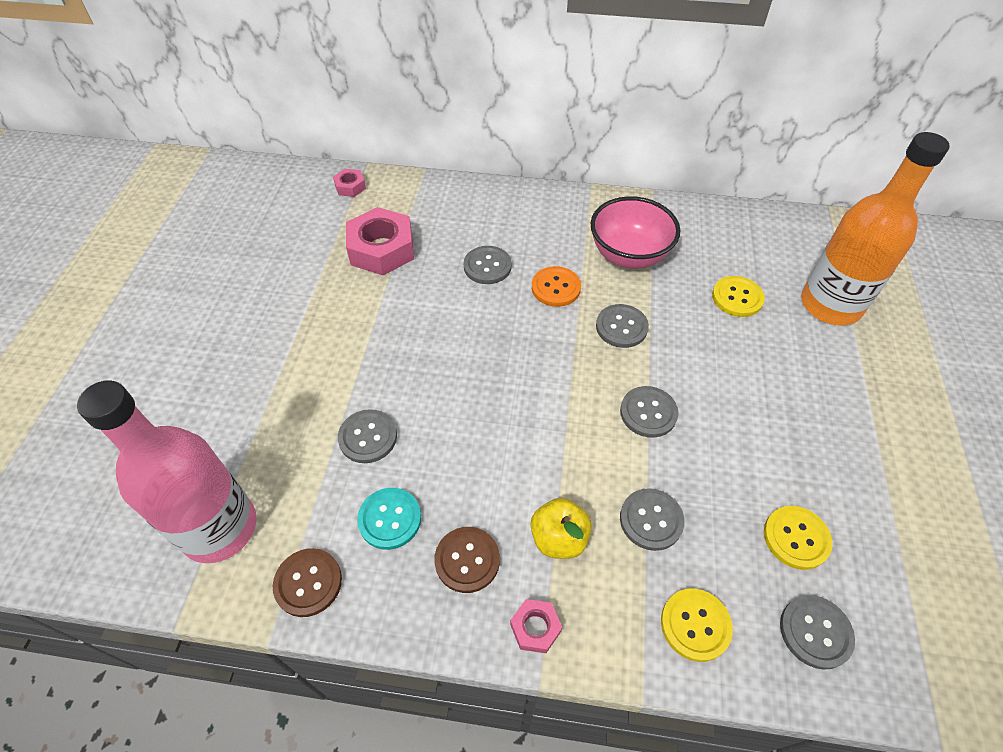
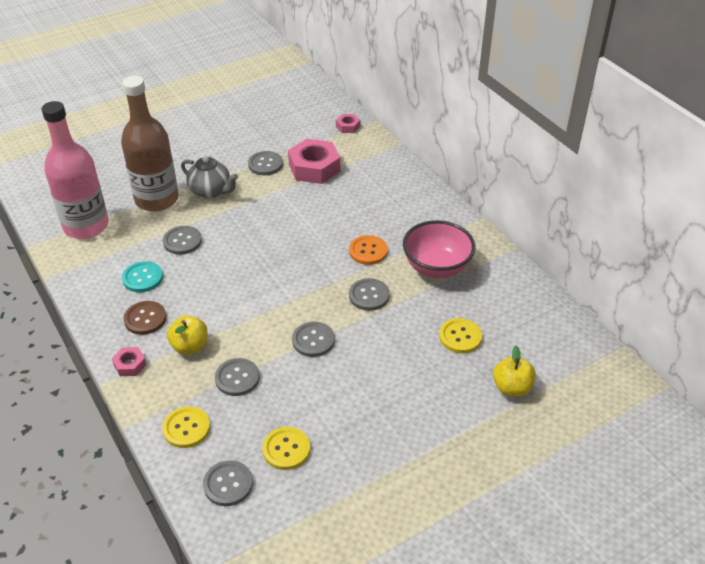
camera: 50 degrees right, 10 degrees down
brown button [273,548,342,617] -> none
grey button [463,246,512,284] -> grey button moved to [248,151,283,175]
orange bottle [801,132,950,326] -> yellow apple [493,346,536,397]
none -> brown bottle [121,76,179,212]
none -> grey teapot [181,156,238,199]

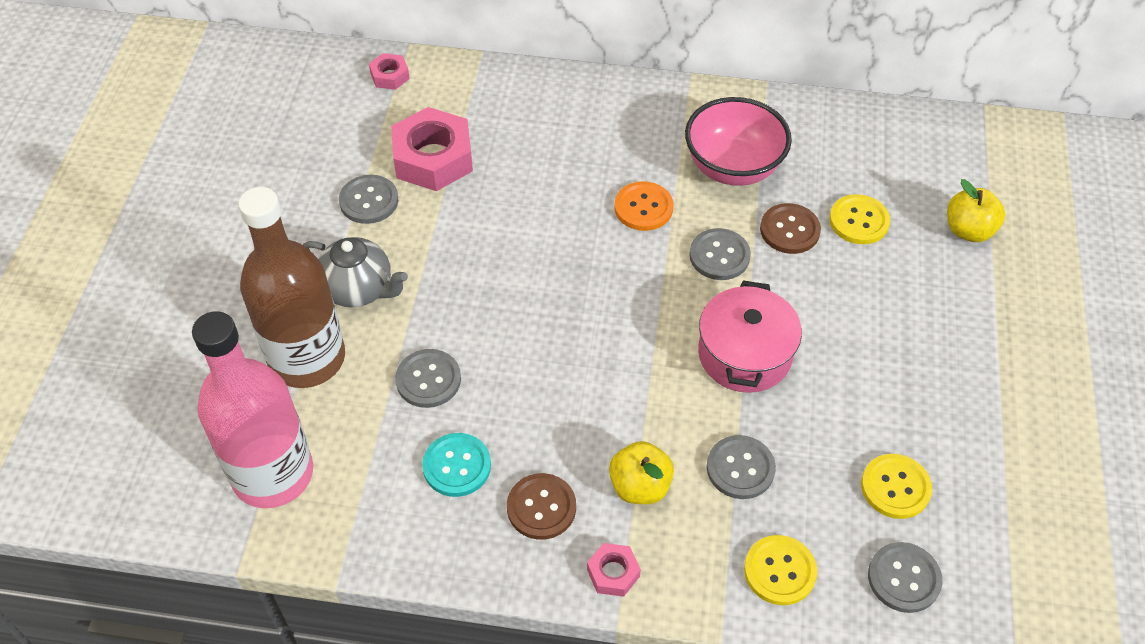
camera: 50 degrees left, 10 degrees up
grey teapot [181,156,238,199] -> grey teapot turned 45 degrees clockwise [303,237,408,307]
grey button [292,322,335,357] -> pink pot [698,281,802,393]
none -> brown button [760,203,821,254]

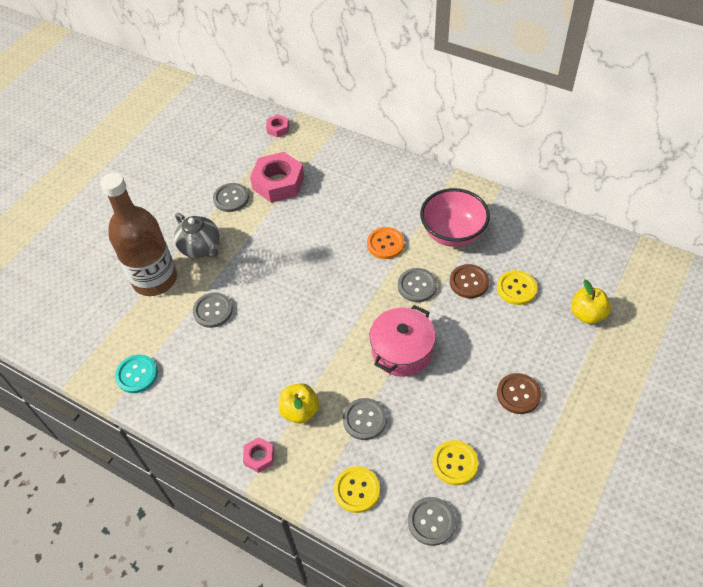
camera: 25 degrees right, 0 degrees up
pink bottle [192,311,313,508] -> none
turquoise button [422,433,491,497] -> turquoise button moved to [115,355,158,393]
brown button [507,473,576,540] -> brown button moved to [497,373,541,414]

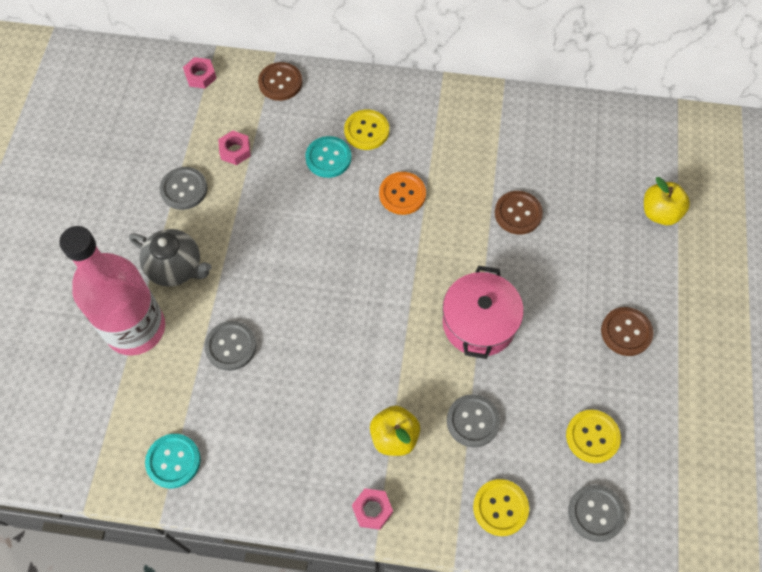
camera: 25 degrees left, 10 degrees up
brown bottle [100,172,177,296] -> pink bottle [59,226,165,356]
pink nut [250,152,304,203] -> pink nut [218,131,251,165], size x0.49
grey button [398,268,437,302] -> none
pink bowl [420,188,490,247] -> none
yellow button [497,270,537,305] -> yellow button moved to [344,110,389,150]
none -> brown button [258,62,302,101]
none -> turquoise button [305,136,351,178]

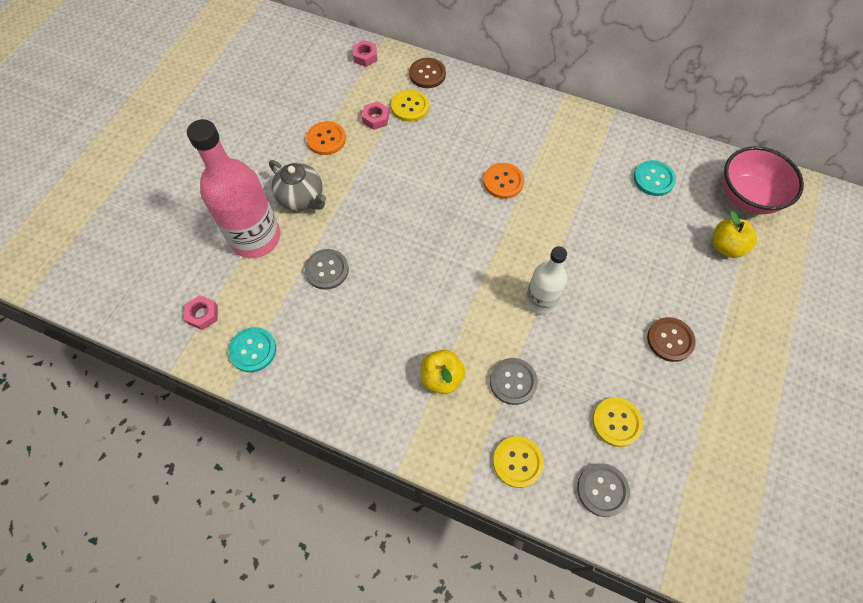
camera: 15 degrees right, 0 degrees up
grey button [160,167,207,210] -> orange button [306,121,346,155]
turquoise button [305,136,351,178] -> turquoise button moved to [634,160,676,196]
yellow button [344,110,389,150] -> yellow button moved to [391,90,429,122]
pink nut [352,488,393,530] -> pink nut moved to [184,295,218,330]
pink pot [443,266,524,359] -> white bottle [525,246,567,315]
brown button [495,191,543,235] -> none
none -> pink bowl [723,146,804,214]

